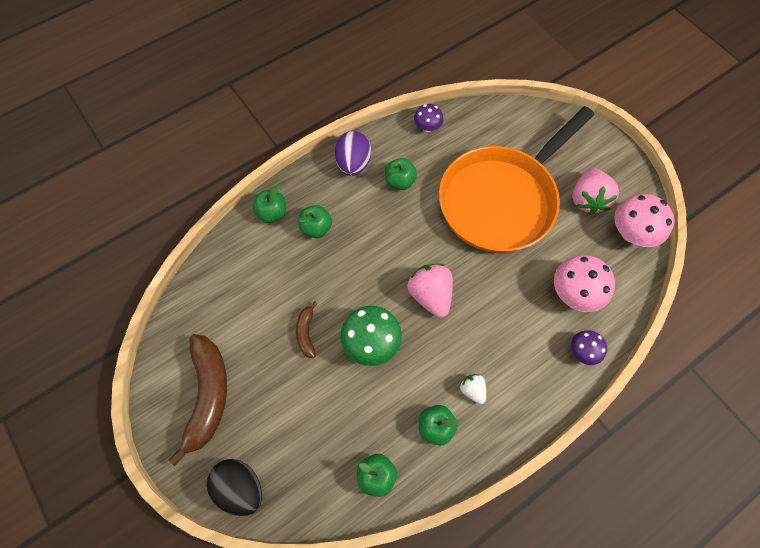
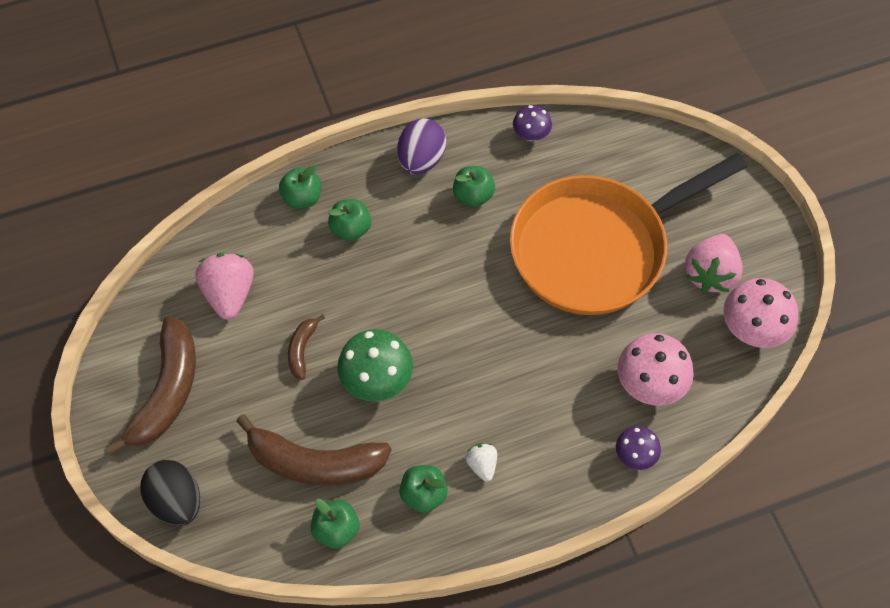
camera: 15 degrees right, 5 degrees down
pink strawberry [407,264,453,318] -> pink strawberry moved to [195,253,254,320]
none -> brown banana [236,414,391,486]

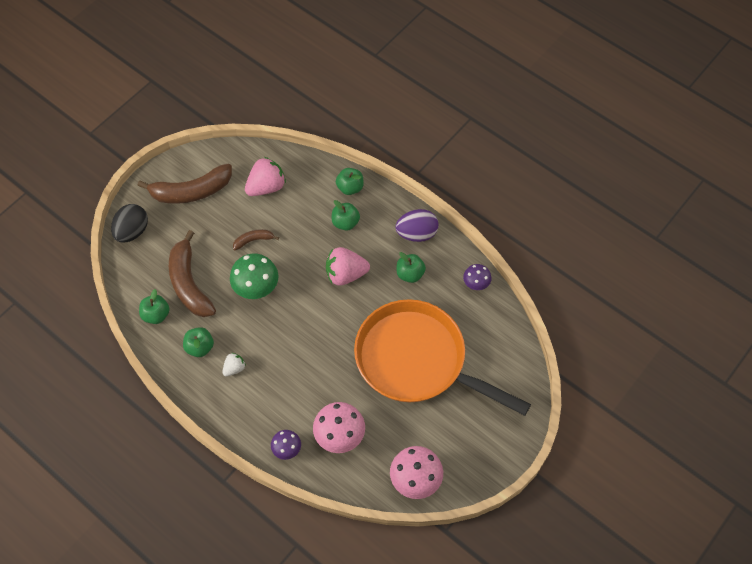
camera: 60 degrees right, 0 degrees up
pink strawberry [685,234,743,293] -> pink strawberry moved to [326,247,370,285]

